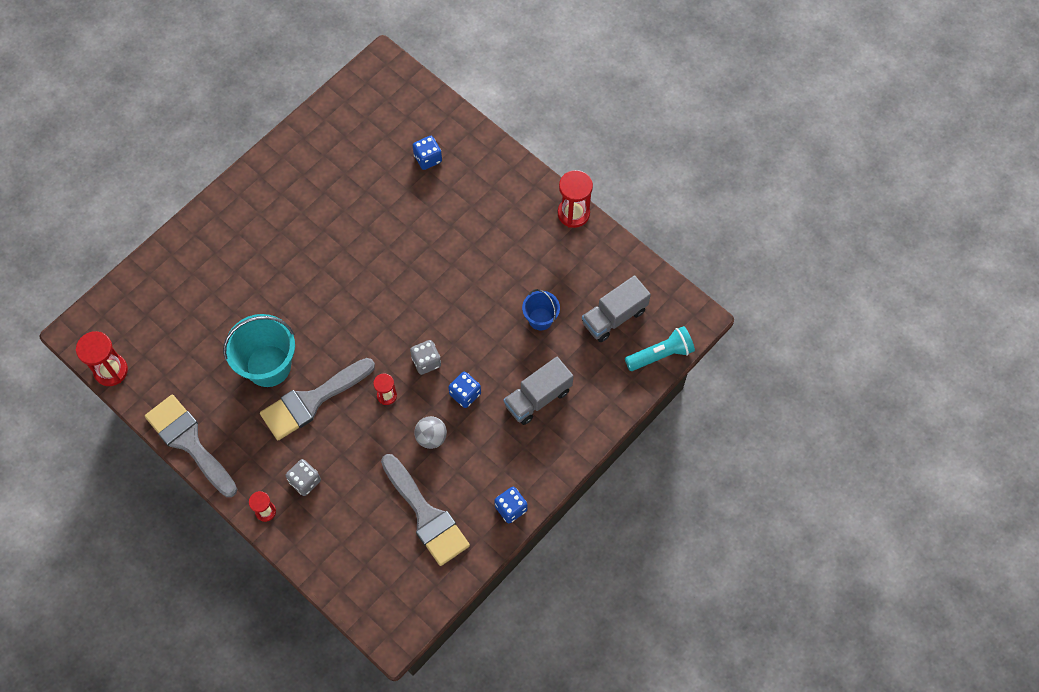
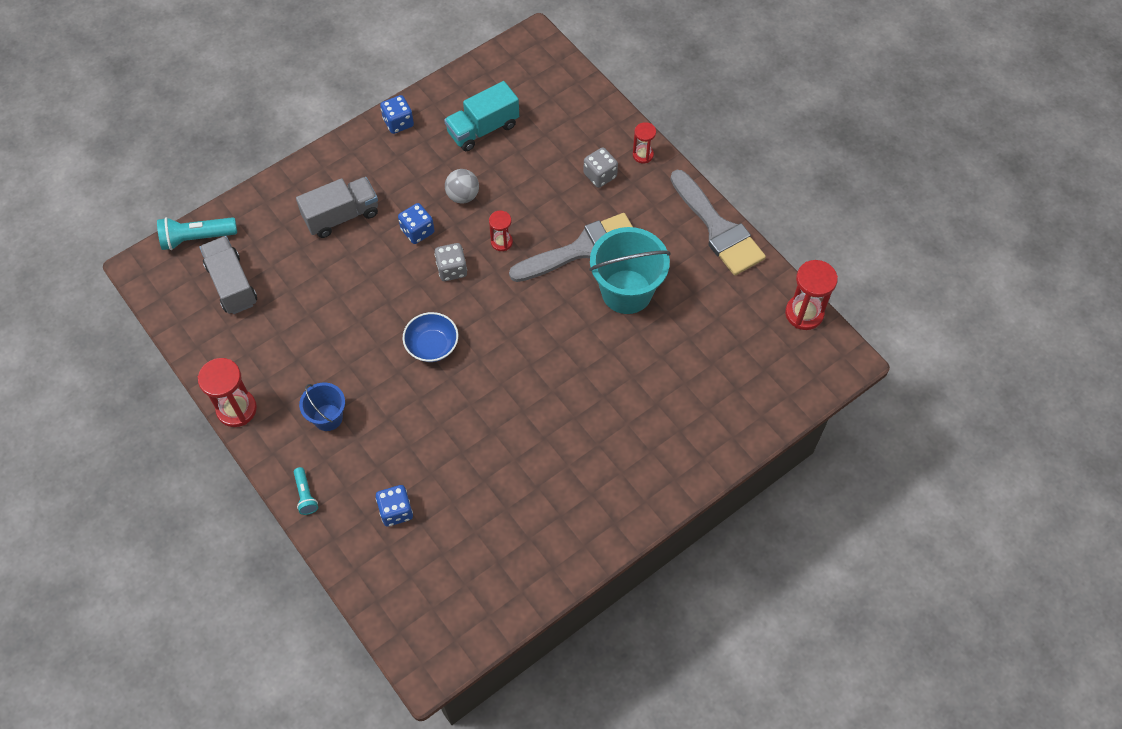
camera: 170 degrees left, 5 degrees down
grey brush [381,454,470,566] -> turquoise truck [444,81,519,151]
blue bucket [522,289,560,330] -> blue bucket moved to [299,383,345,431]
grey truck [582,275,651,342] -> grey truck turned 90 degrees counterclockwise [199,236,257,314]
none -> turquoise flashlight [294,467,318,515]
none -> blue bowl [403,312,458,362]

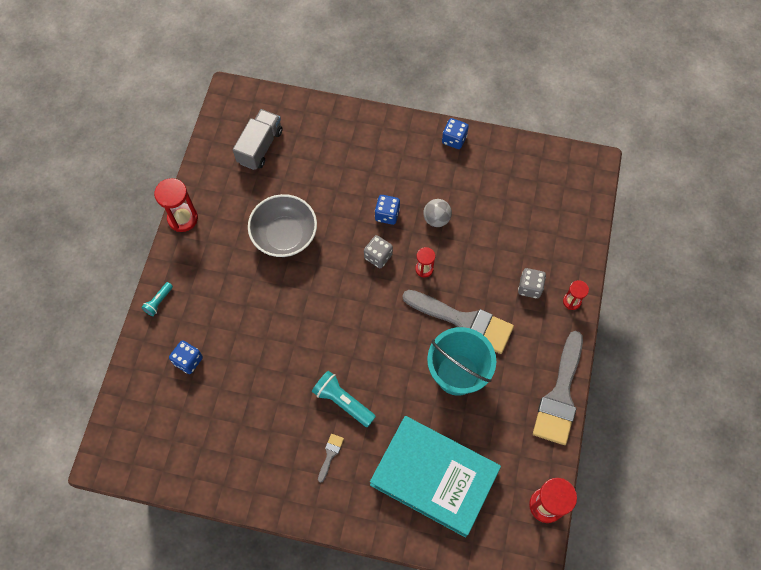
camera: 50 degrees right, 5 degrees up
turquoise flashlight [157,217,237,250] -> turquoise flashlight moved to [312,371,376,427]
grey truck [296,177,378,238] -> none
blue bucket [299,383,345,431] -> none
blue bowl [403,312,458,362] -> none
turquoise truck [444,81,519,151] -> none
none -> grey bowl [248,194,317,257]
none -> grey brush [318,434,344,483]
none -> turquoise book [370,416,501,538]

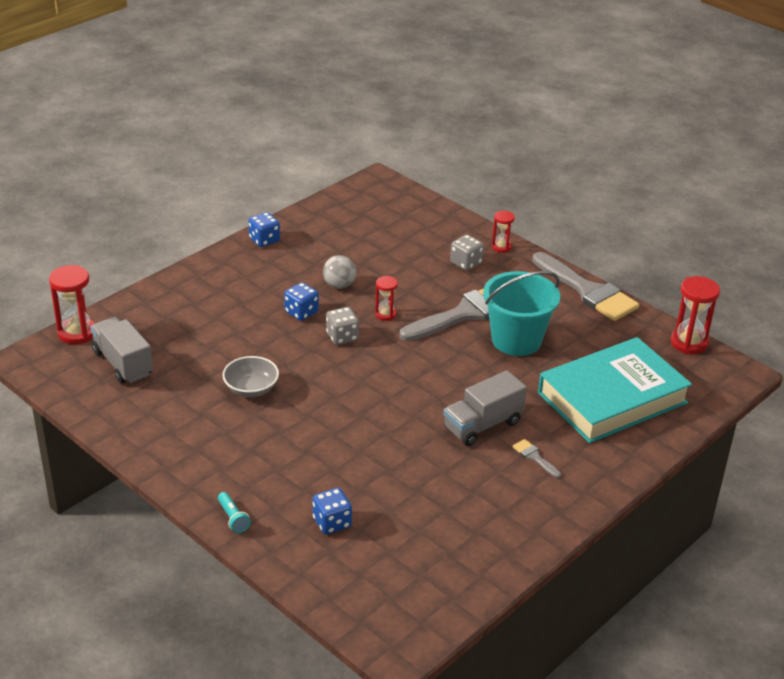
camera: 60 degrees left, 30 degrees down
red hourglass [154,178,198,232] -> red hourglass moved to [49,265,95,344]
grey bowl [248,194,317,257] -> grey bowl [222,356,279,397], size x0.64
turquoise flashlight [312,371,376,427] -> grey truck [443,371,527,446]

